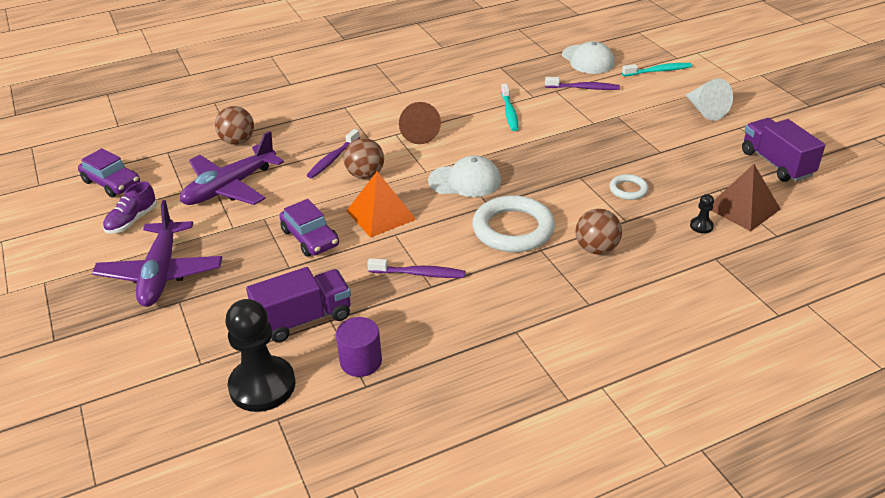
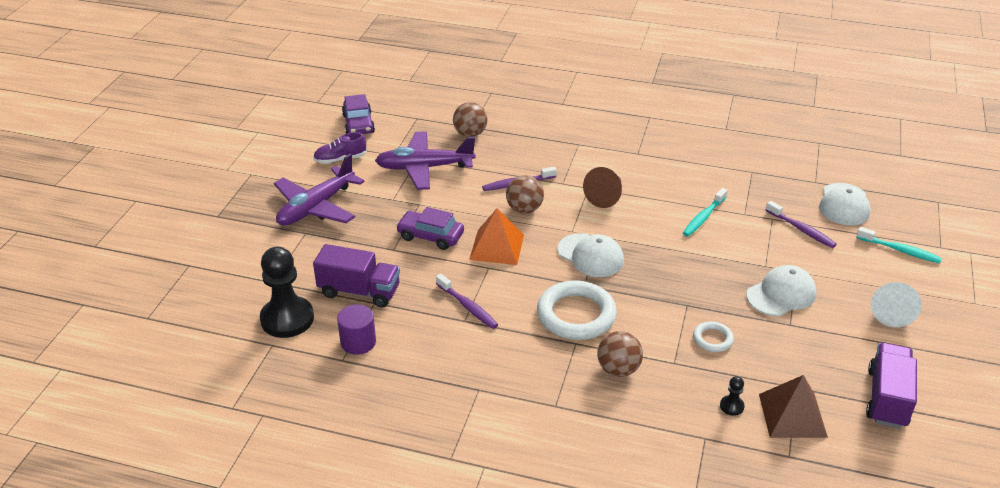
camera: 40 degrees right, 0 degrees up
purple car [279,199,339,257] -> purple car turned 105 degrees clockwise [396,207,464,250]
none -> white cap [746,265,816,316]

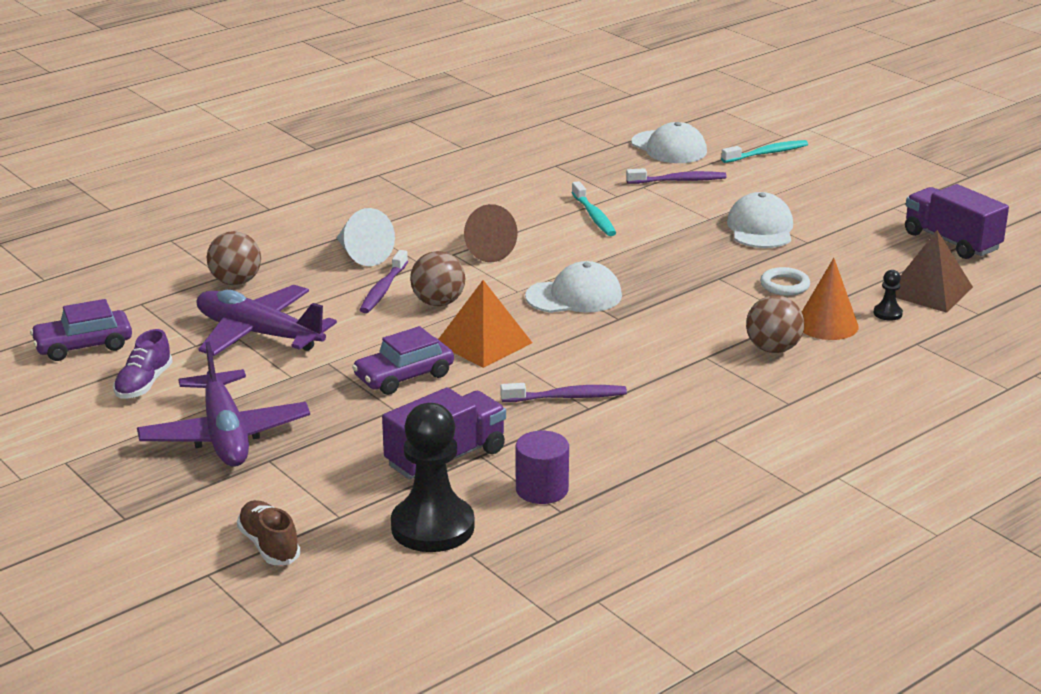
camera: 55 degrees left, 10 degrees down
purple car [342,94,375,134] -> purple car turned 135 degrees clockwise [30,299,132,361]
purple plane [375,131,476,190] -> purple plane turned 90 degrees clockwise [197,285,337,356]
white ring [537,280,617,340] -> none
white cone [871,282,922,327] -> white cone moved to [336,208,395,266]
none -> brown shoe [237,500,301,565]
none -> orange cone [802,258,859,340]

